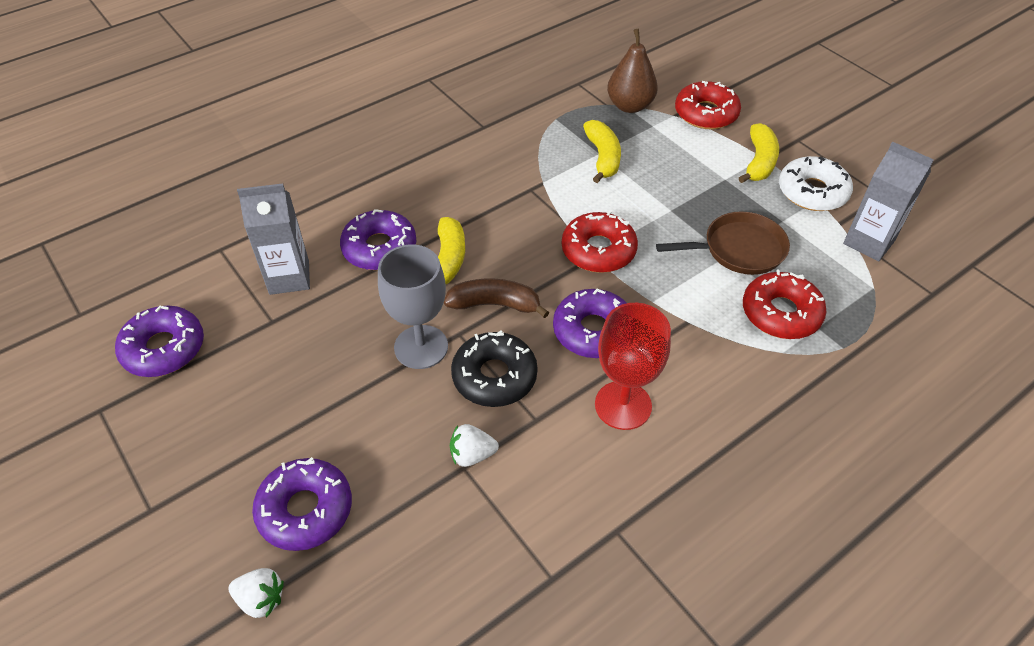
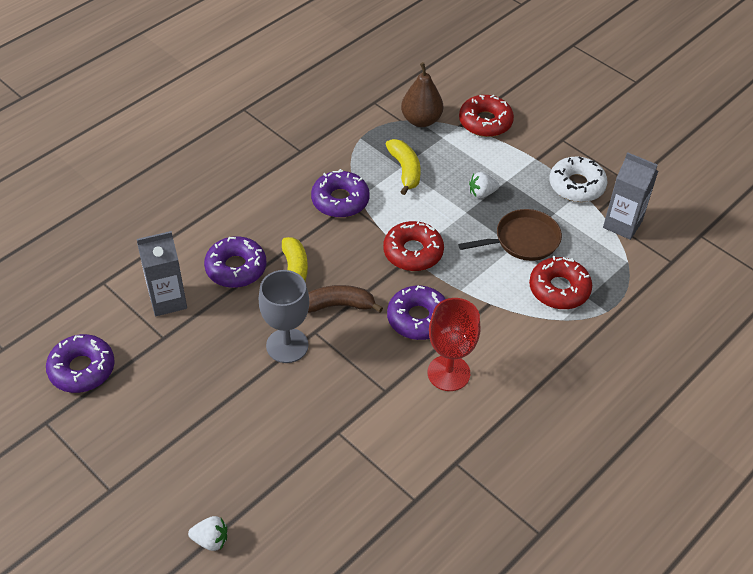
camera: 10 degrees left, 0 degrees up
purple donut [252,457,352,551] -> purple donut moved to [311,169,370,218]
white strawberry [450,424,499,467] -> white strawberry moved to [469,172,499,198]
black donut [451,330,538,407] -> none
yellow banana [739,123,779,183] -> none

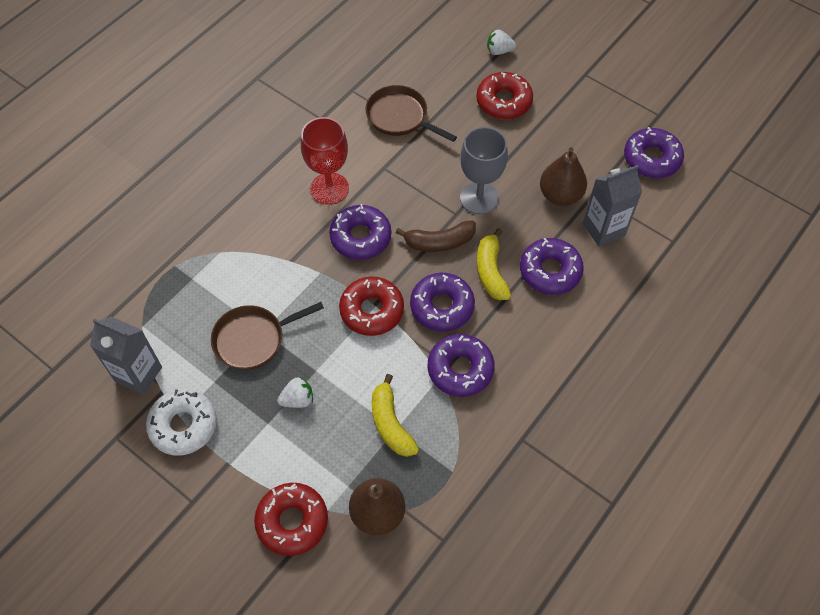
camera: 175 degrees right, 10 degrees up
red donut [529,256,592,309] -> red donut moved to [476,72,533,119]
none -> brown pan [365,85,457,142]
none -> purple donut [410,273,475,332]
none -> brown pear [540,147,587,206]

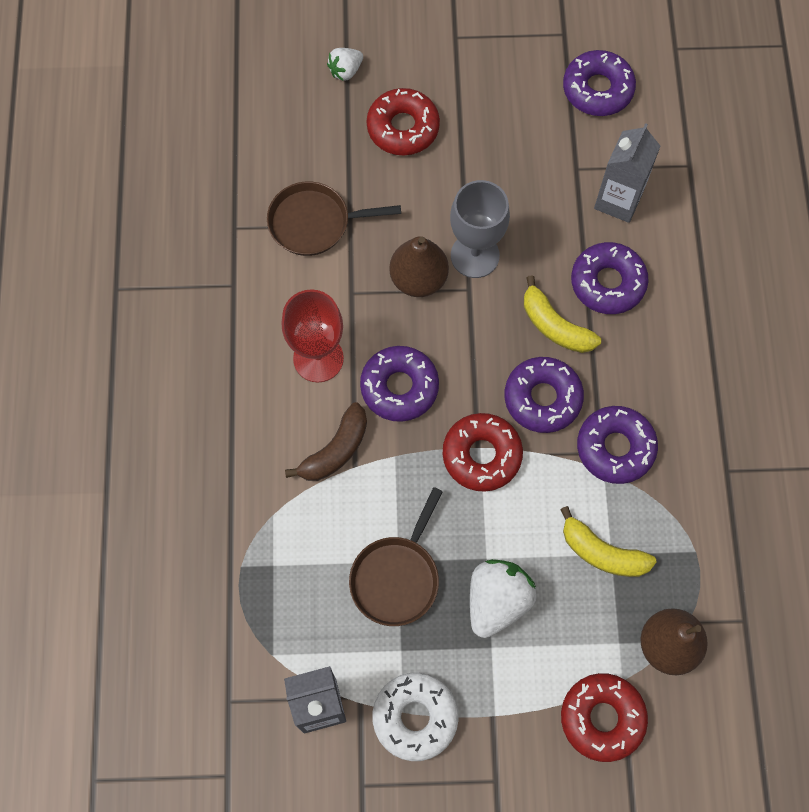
camera: 40 degrees left, 10 degrees up
white strawberry [277,377,313,408] -> white strawberry [470,559,537,638], size x1.78
brown banana [396,221,476,252] -> brown banana moved to [285,402,367,481]
brown pear [540,147,587,206] -> brown pear moved to [389,236,449,297]

